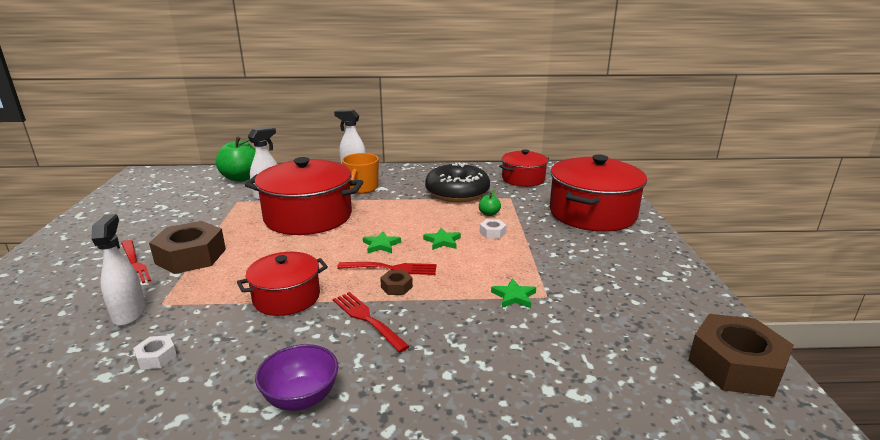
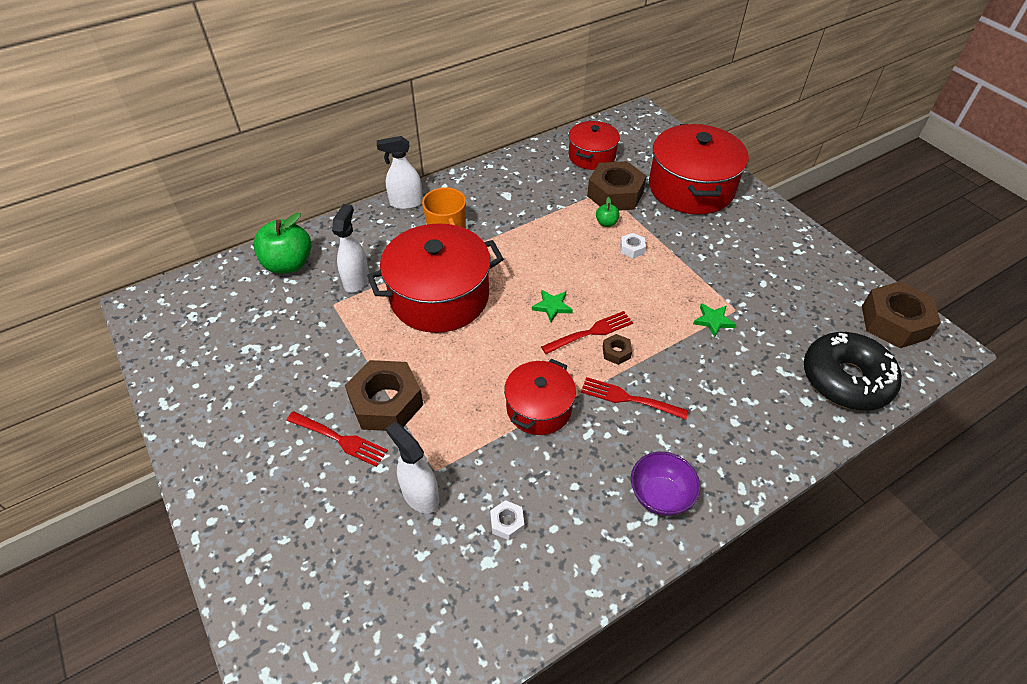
camera: 30 degrees left, 25 degrees up
green star [423,228,461,250] -> none
black donut [425,163,490,202] -> black donut moved to [804,332,902,411]
none -> brown nut [587,161,646,211]

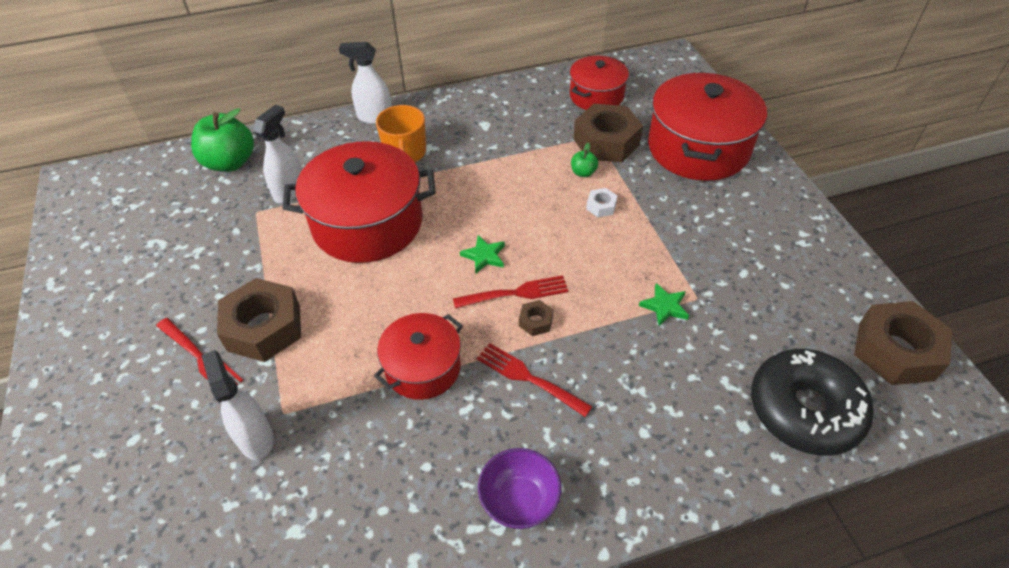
camera: 15 degrees right, 0 degrees up
white nut [490,500,524,541] -> none

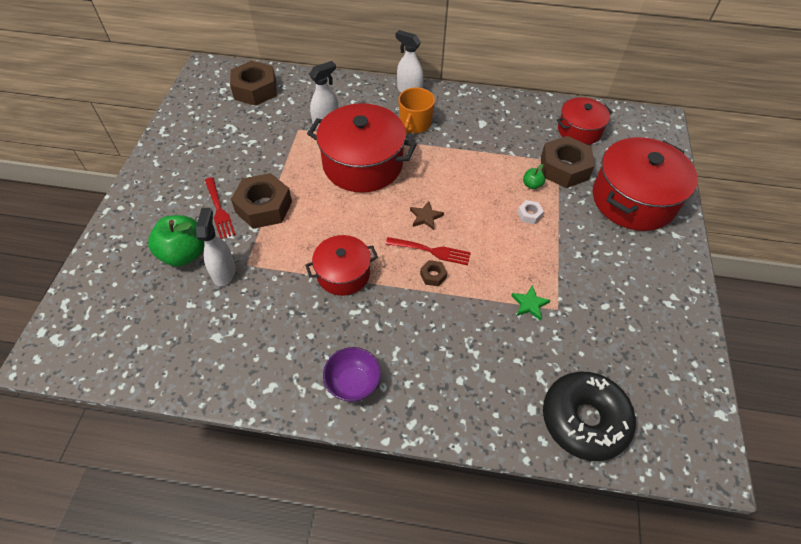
camera: 25 degrees right, 5 degrees up
green apple [191,108,254,172] -> green apple moved to [148,215,205,267]
green star [460,235,505,274] -> brown star [410,201,444,230]
red fork [477,343,593,417] -> none
brown nut [854,301,952,385] -> brown nut moved to [230,60,277,106]

